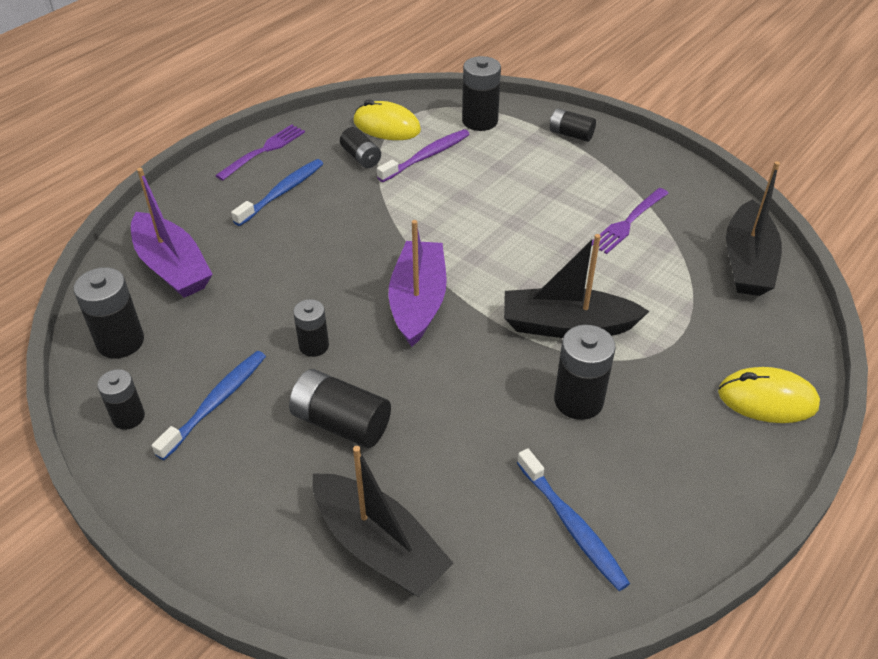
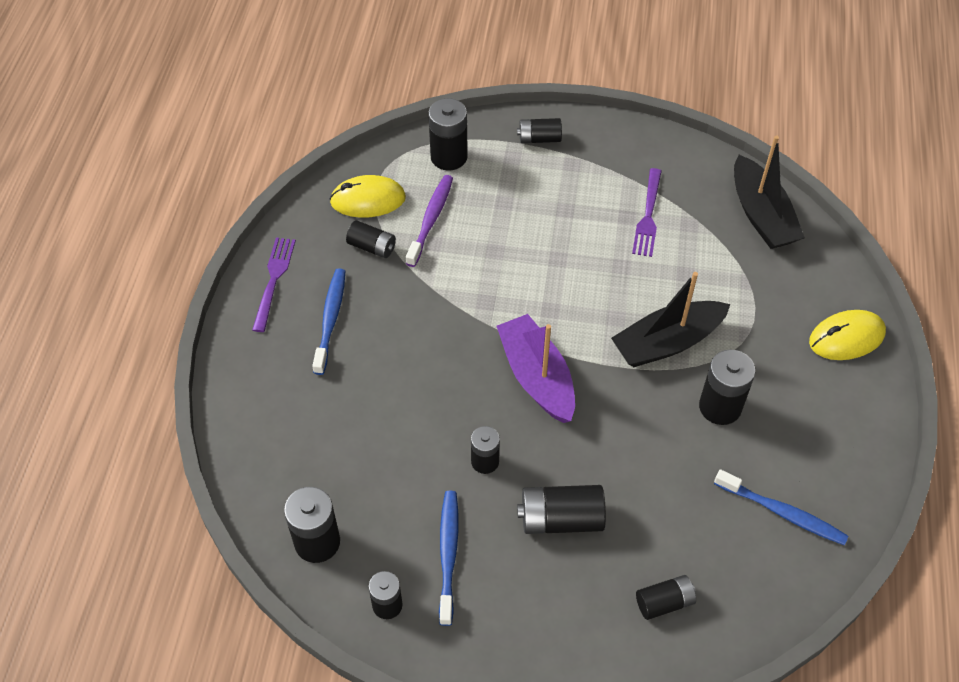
camera: 30 degrees left, 10 degrees up
purple boat [131,168,213,298] -> none
black boat [313,446,454,597] -> black battery [636,575,696,620]

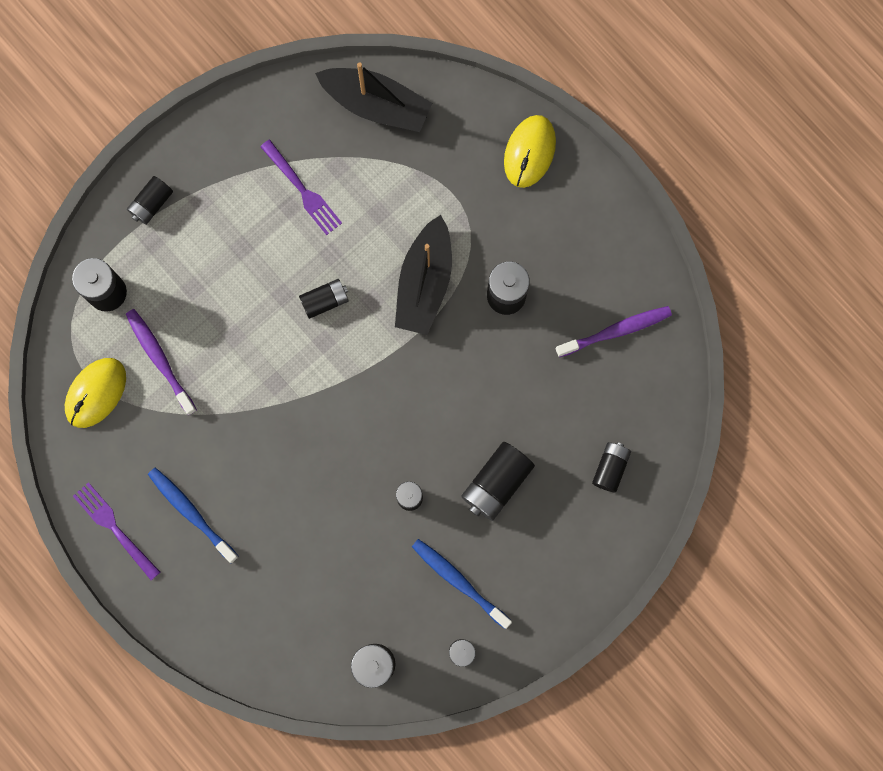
camera: 50 degrees left, 25 degrees up
black battery [346,221,396,258] -> black battery moved to [299,279,349,319]
purple boat [496,314,575,423] -> none
blue toothbrush [714,469,848,545] -> purple toothbrush [556,306,672,357]

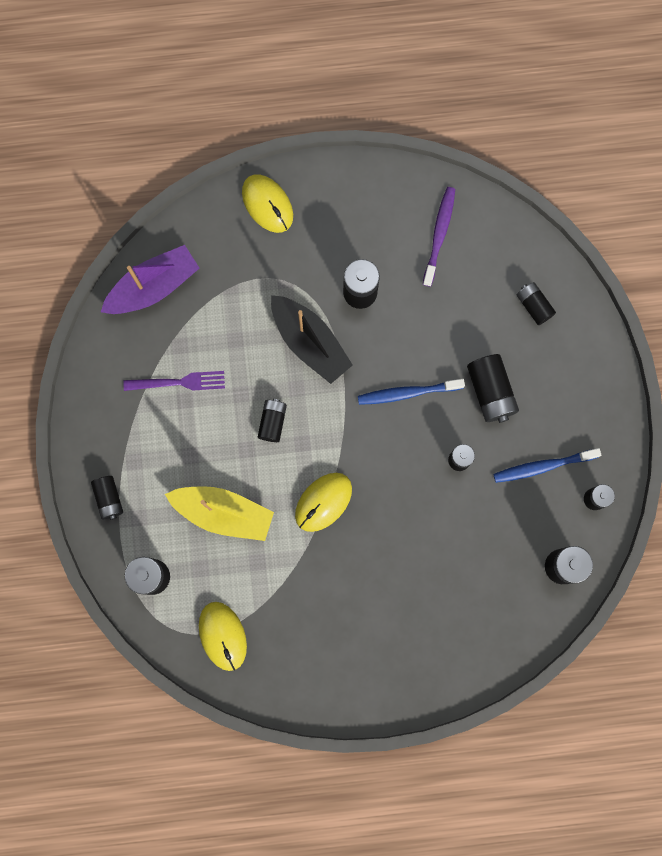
camera: 55 degrees left, 0 degrees up
purple fork [73,482,160,580] -> none
purple toothbrush [126,309,197,415] -> none
blue toothbrush [148,467,239,563] -> blue toothbrush moved to [358,379,465,405]
black boat [315,62,432,132] -> purple boat [101,245,200,314]
none -> yellow boat [165,486,274,541]
none -> yellow mouse [295,473,352,532]

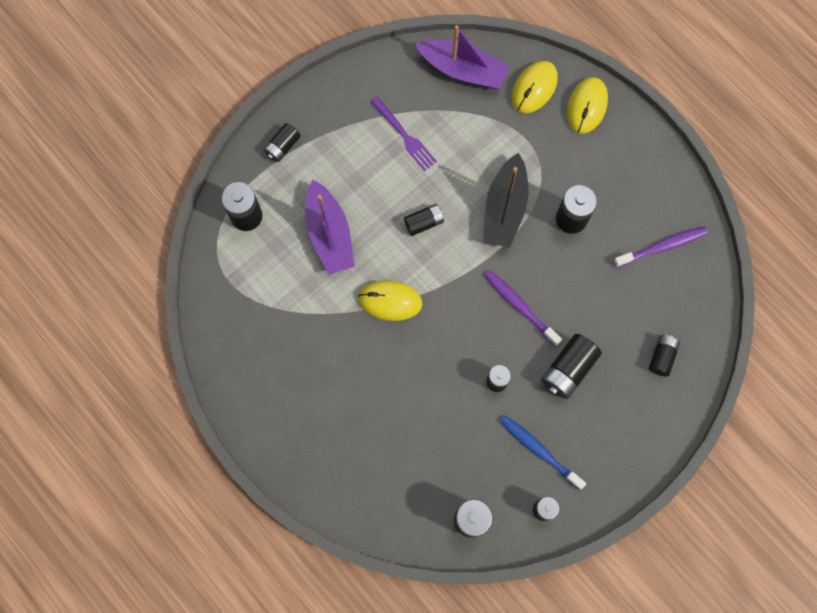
camera: 55 degrees right, 5 degrees down
yellow boat [165,486,274,541] -> purple boat [305,179,355,275]
yellow mouse [199,602,247,671] -> yellow mouse moved to [511,61,558,113]
blue toothbrush [358,379,465,405] -> purple toothbrush [484,270,562,346]

